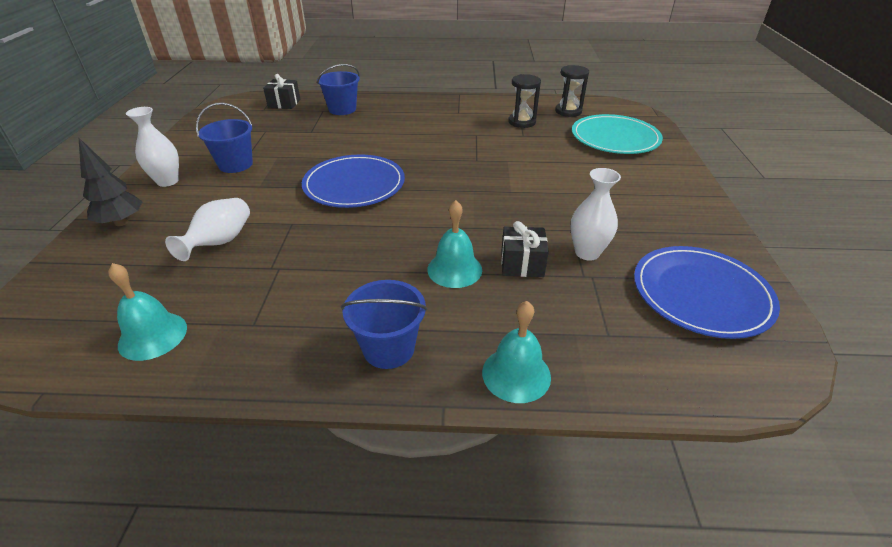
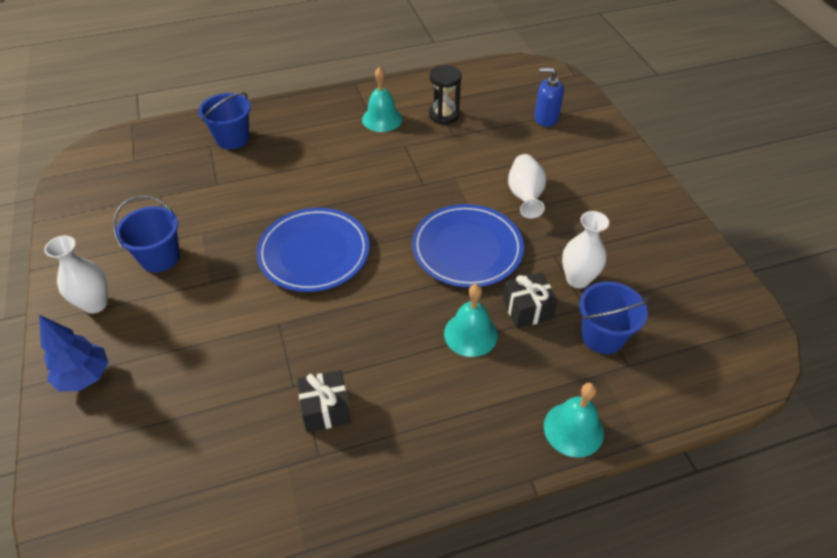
camera: 20 degrees left, 10 degrees up
black tree [78,137,143,226] -> blue tree [39,315,109,391]
turquoise bell [108,263,187,361] -> turquoise bell moved to [362,67,402,132]
white vase [165,198,250,261] -> white vase moved to [508,154,546,218]
black gift [263,74,300,109] -> black gift moved to [297,370,351,432]
blue bucket [341,280,427,369] -> blue bucket moved to [580,281,649,354]
black hourglass [555,65,589,117] -> none
turquoise plate [572,114,663,154] -> blue soap dispenser [534,68,564,127]
blue plate [634,246,780,339] -> blue plate moved to [412,204,524,288]

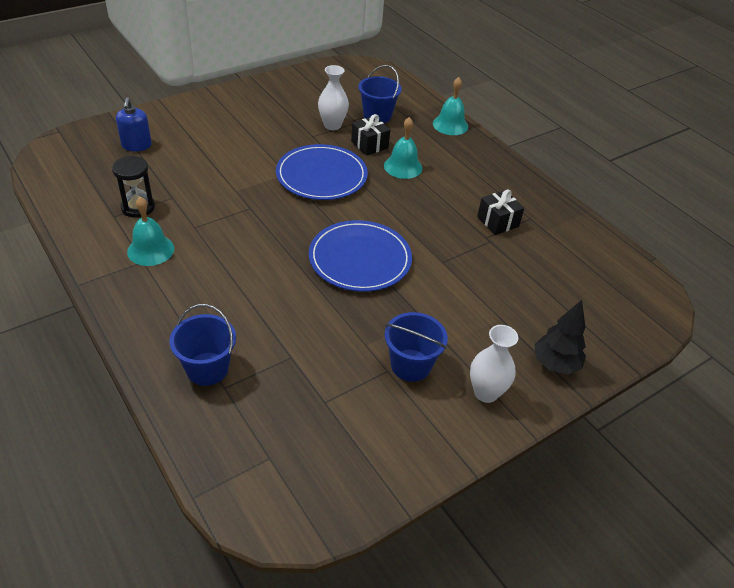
camera: 110 degrees left, 5 degrees down
blue tree [39,315,109,391] -> black tree [534,300,586,374]
white vase [508,154,546,218] -> none

